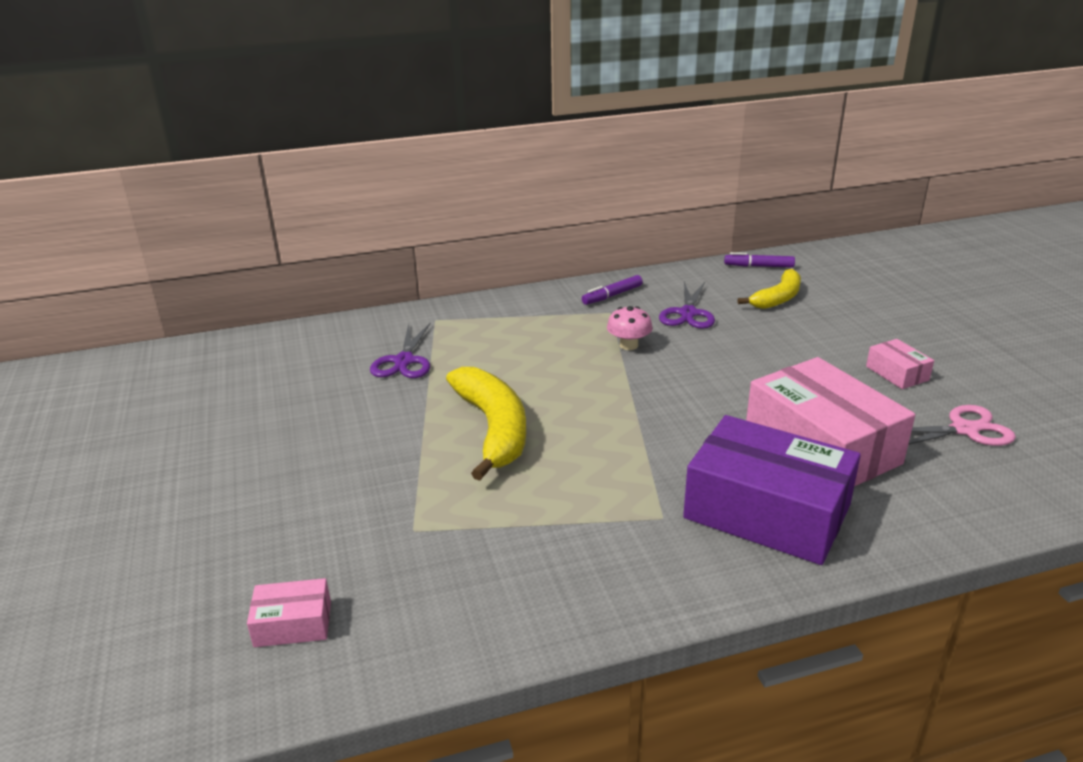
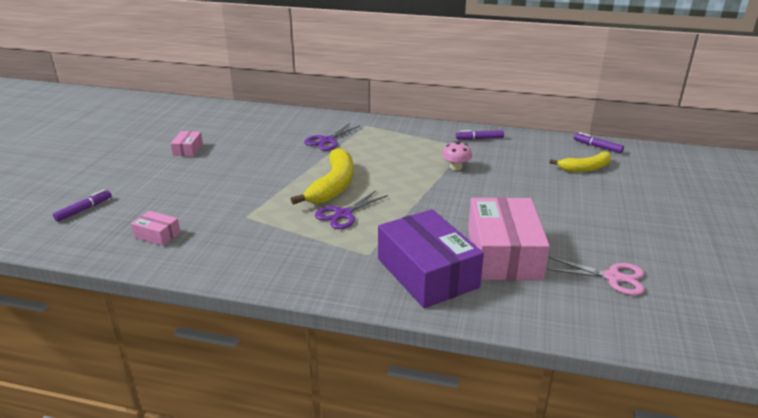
camera: 30 degrees right, 0 degrees up
purple scissors [659,282,715,329] -> purple scissors moved to [315,191,388,229]
pink box [866,339,934,389] -> pink box moved to [171,131,203,157]
none -> purple marker [53,189,112,222]

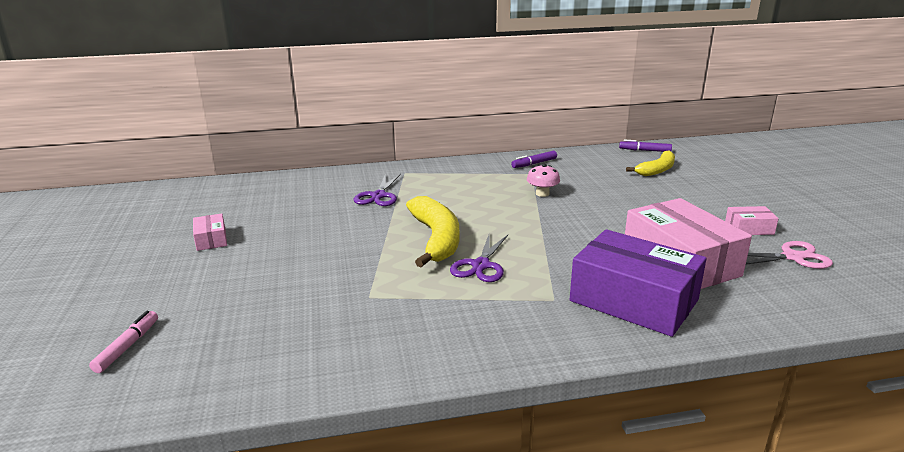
camera: 25 degrees left, 5 degrees down
purple marker [53,189,112,222] -> pink marker [89,311,158,373]
pink box [131,211,180,246] -> pink box moved to [725,206,779,235]

